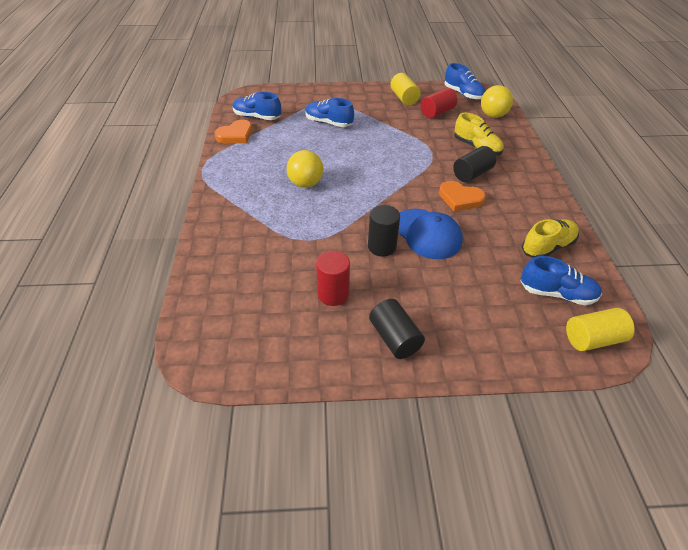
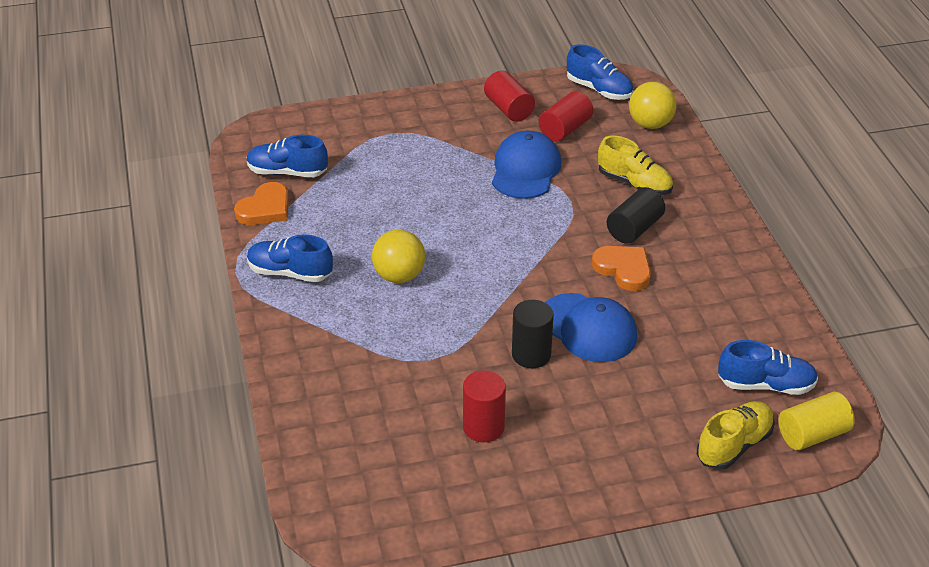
camera: 10 degrees left, 5 degrees down
blue shoe [305,98,354,127] -> blue shoe moved to [247,235,333,282]
black cylinder [369,299,425,359] -> none
yellow cylinder [390,73,421,105] -> red cylinder [484,70,535,122]
orange heart [439,181,486,211] -> orange heart turned 150 degrees counterclockwise [592,246,651,291]
yellow shoe [522,219,579,258] -> yellow shoe moved to [697,401,775,470]
none -> blue cap [492,131,561,199]

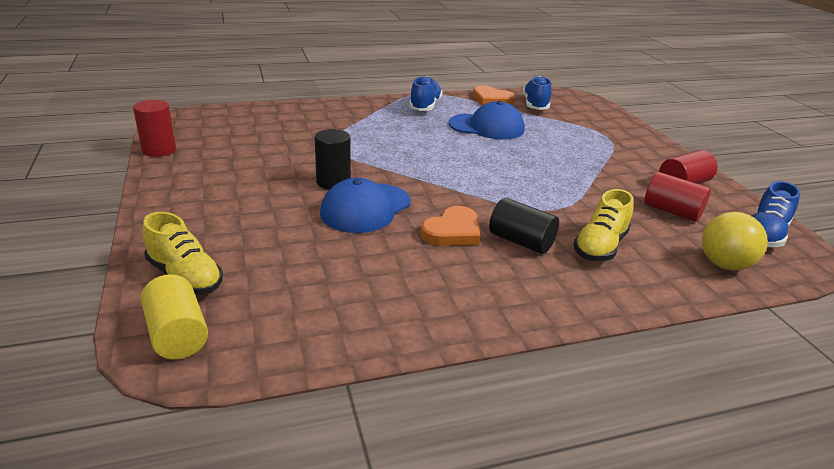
camera: 85 degrees right, 10 degrees down
yellow ball [372,230,425,283] -> none
red cylinder [463,370,506,443] -> red cylinder moved to [133,100,176,157]
blue cap [492,131,561,199] -> blue cap moved to [449,101,525,140]
blue shoe [718,340,818,395] -> none

